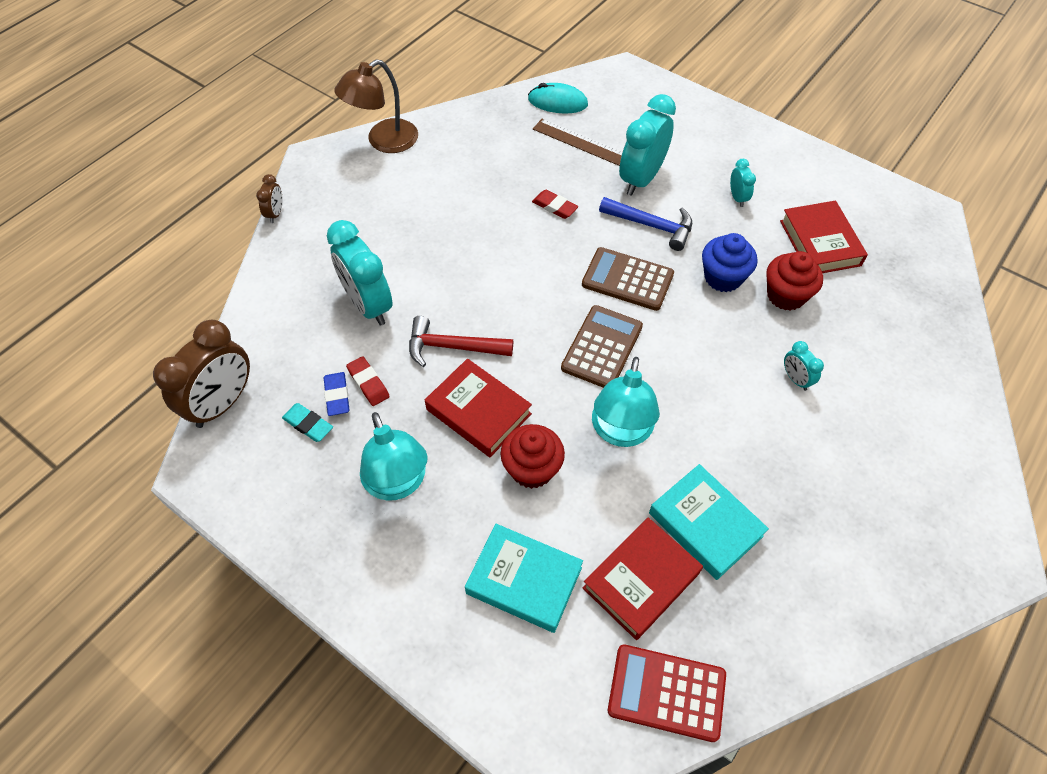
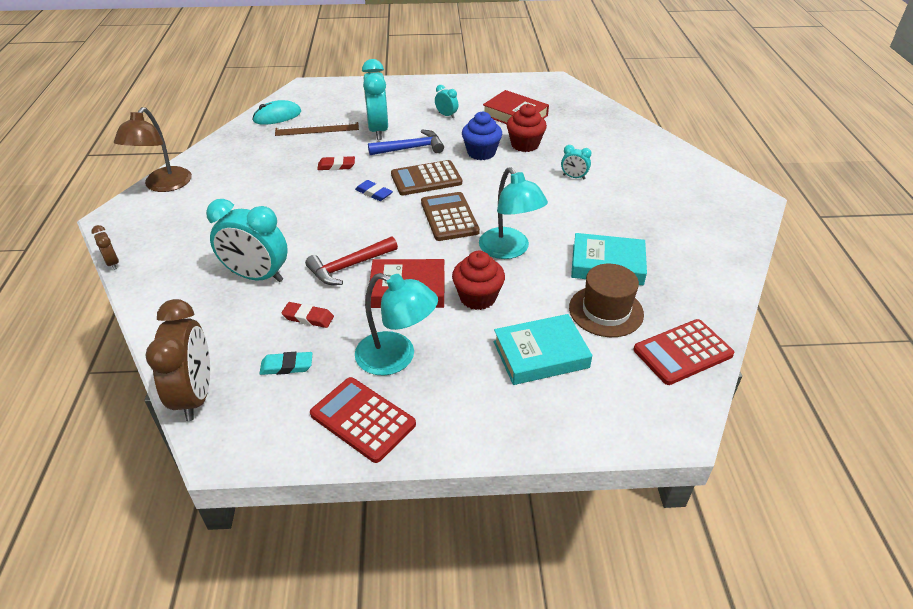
camera: 40 degrees left, 15 degrees down
blue eraser [324,372,350,416] -> blue eraser moved to [355,180,393,201]
red book [583,517,703,640] -> brown hat [569,264,644,337]
none -> red calculator [310,377,416,463]

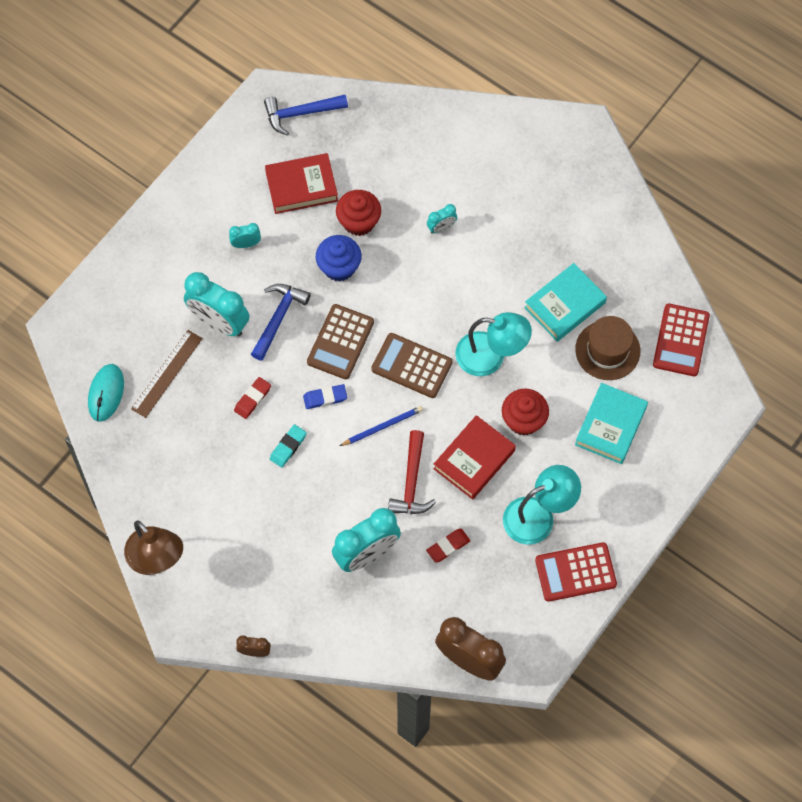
camera: 50 degrees left, 25 degrees up
turquoise eraser [260,352,313,375] -> turquoise eraser moved to [270,424,307,467]
none -> blue hammer [264,95,348,136]
none -> blue pencil [340,406,423,446]

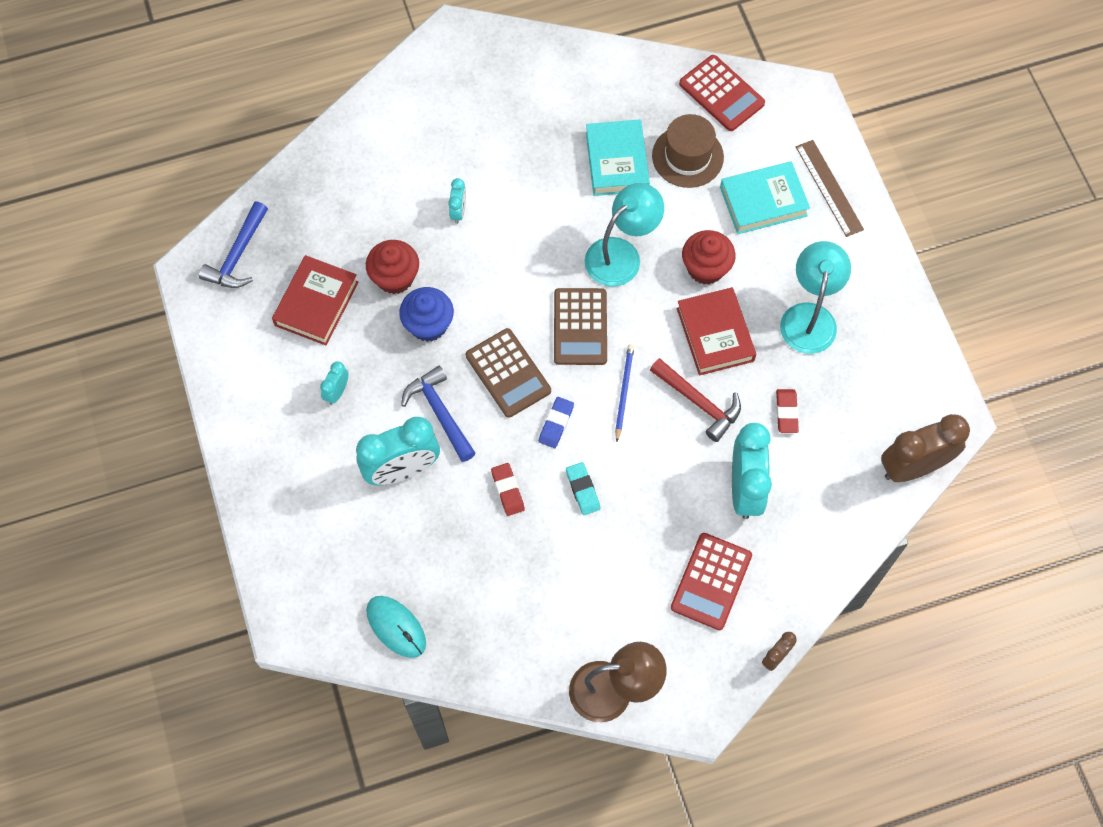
camera: 55 degrees left, 0 degrees up
brown ruler [131,330,203,418] -> brown ruler moved to [796,140,864,237]
brown calculator [371,333,453,398] -> brown calculator turned 60 degrees counterclockwise [554,288,607,365]
red calculator [535,542,617,602] -> red calculator moved to [671,533,752,630]
turquoise book [575,383,648,464] -> turquoise book turned 75 degrees counterclockwise [720,161,810,234]

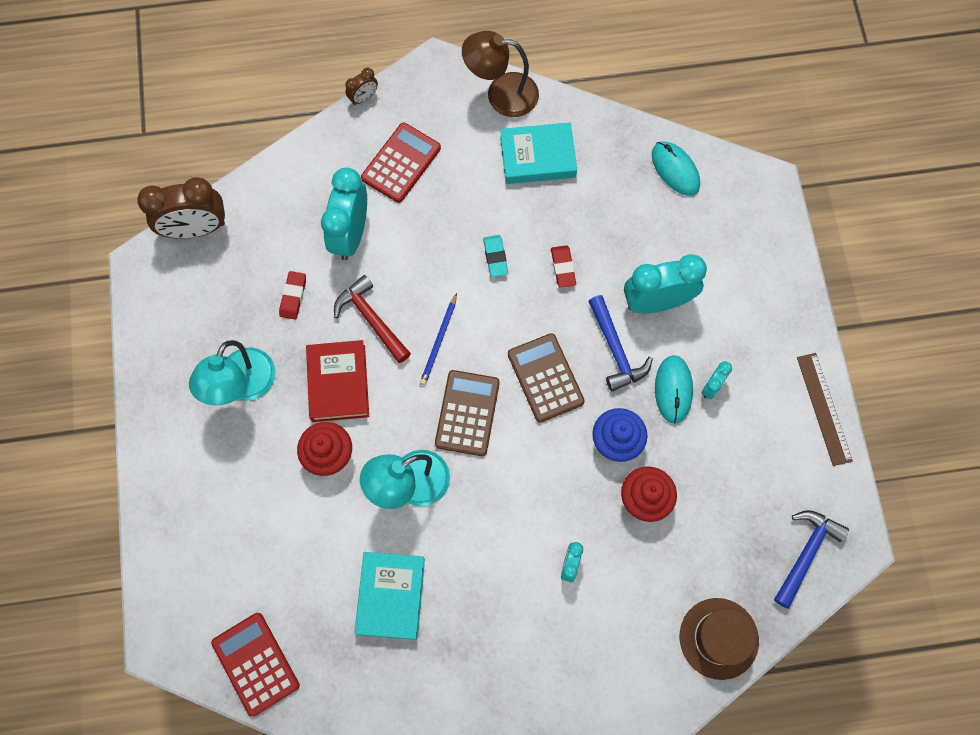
camera: 170 degrees left, 5 degrees up
red book [272,255,359,345] -> none
blue eraser [539,397,574,448] -> none
brown hat [652,114,724,188] -> brown hat moved to [680,598,759,680]
turquoise book [720,161,810,234] -> turquoise book moved to [500,122,577,184]
brown ruler [796,140,864,237] -> brown ruler moved to [797,353,853,466]
none -> turquoise mouse [655,355,693,424]

